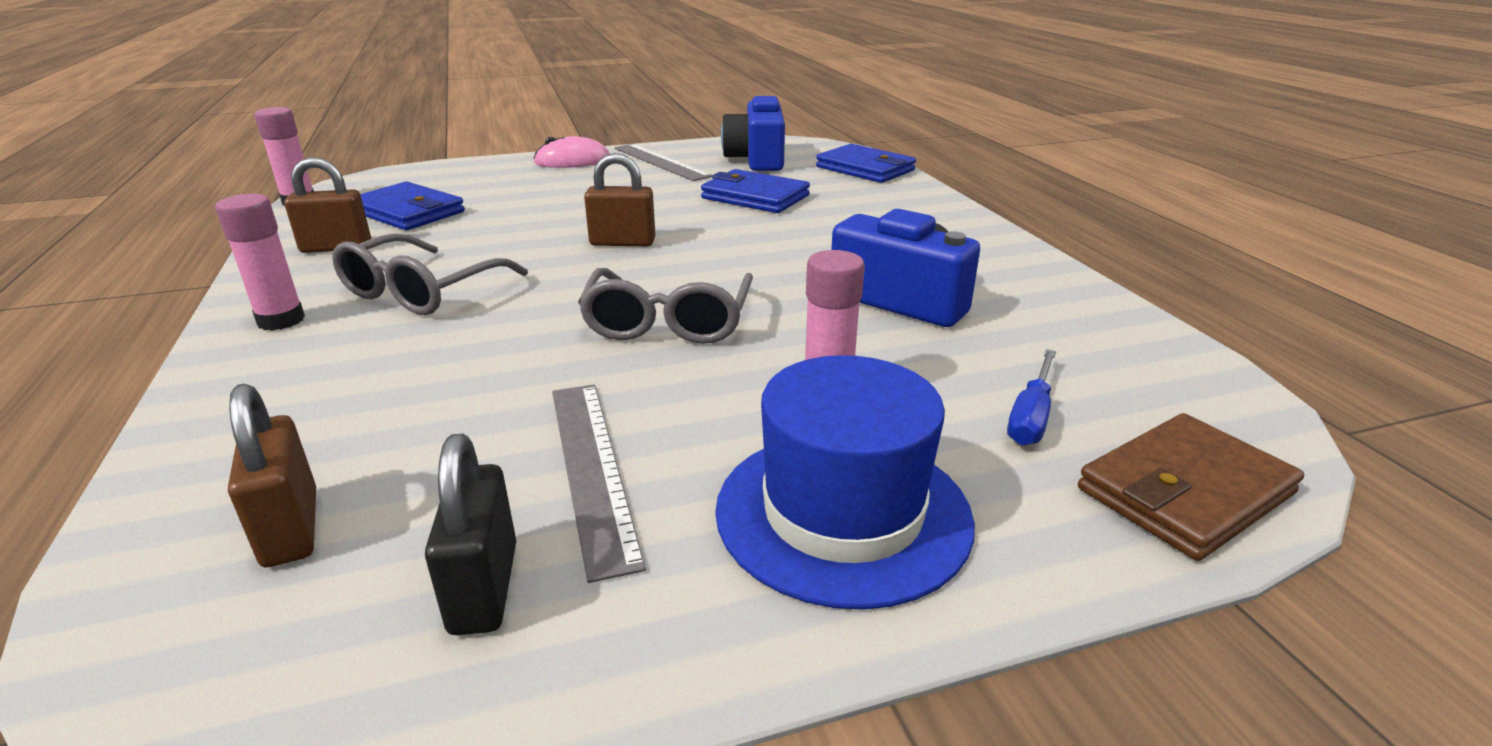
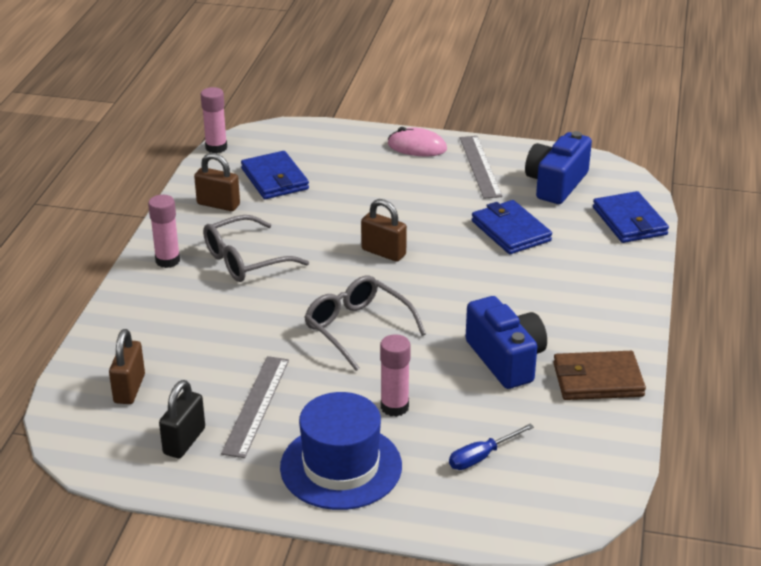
camera: 30 degrees right, 5 degrees up
grey glasses [578,268,753,344] -> grey glasses turned 105 degrees clockwise [304,276,426,371]
brown wallet [1078,413,1304,561] -> brown wallet moved to [553,351,646,400]

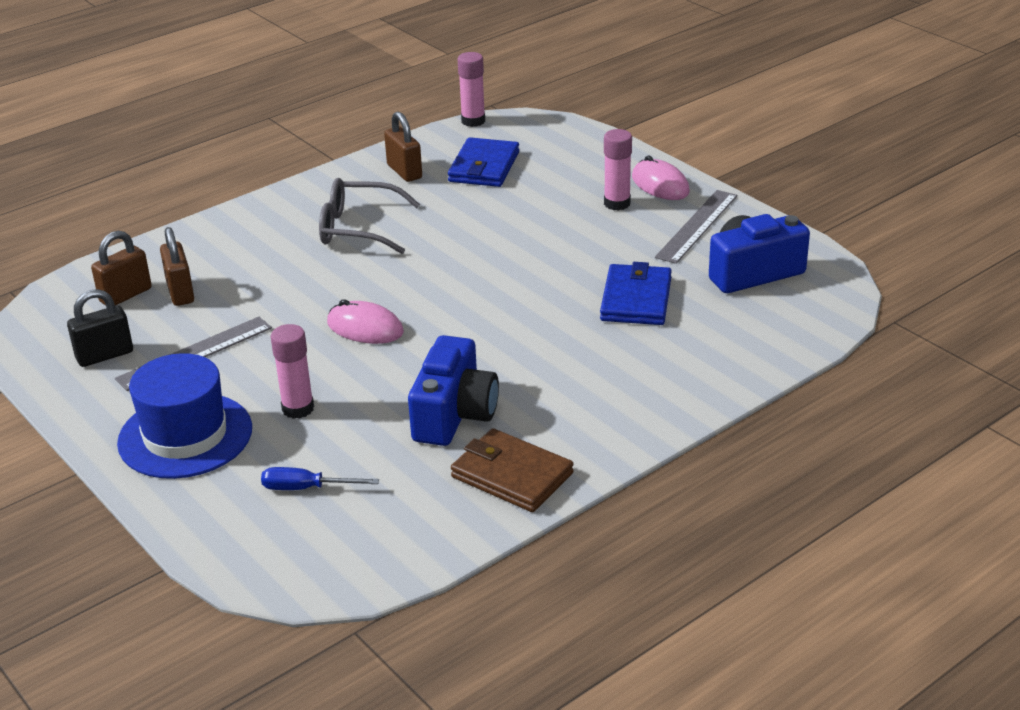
camera: 40 degrees right, 0 degrees up
pink glue stick [148,195,180,268] -> pink glue stick moved to [604,129,632,211]
grey glasses [304,276,426,371] -> pink mouse [327,299,404,344]
brown padlock [361,199,407,262] -> brown padlock moved to [160,227,194,306]
blue wallet [593,191,669,243] -> none

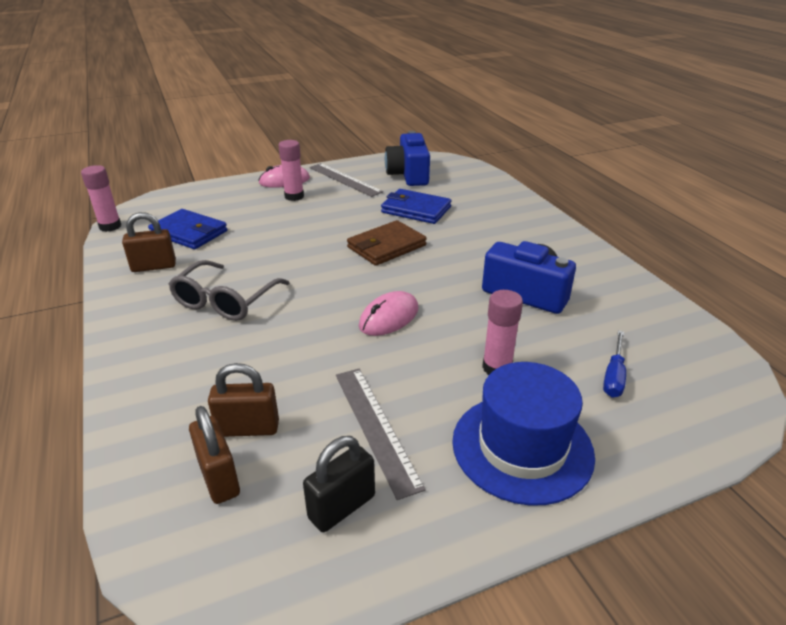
camera: 75 degrees left, 0 degrees up
black padlock [67,289,133,367] -> black padlock turned 60 degrees clockwise [303,436,375,532]
brown wallet [451,428,574,512] -> brown wallet moved to [347,220,427,266]

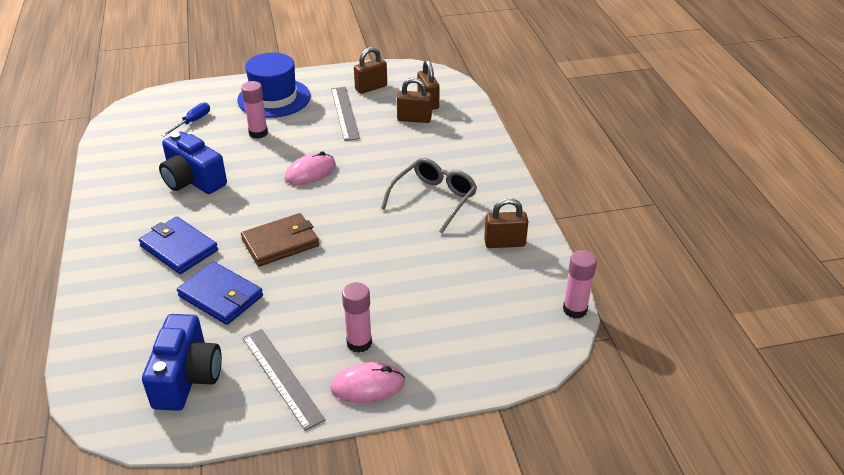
camera: 170 degrees left, 5 degrees up
blue wallet [148,209,228,249] -> blue wallet moved to [139,217,218,274]
black padlock [303,436,375,532] -> brown padlock [354,47,387,94]

